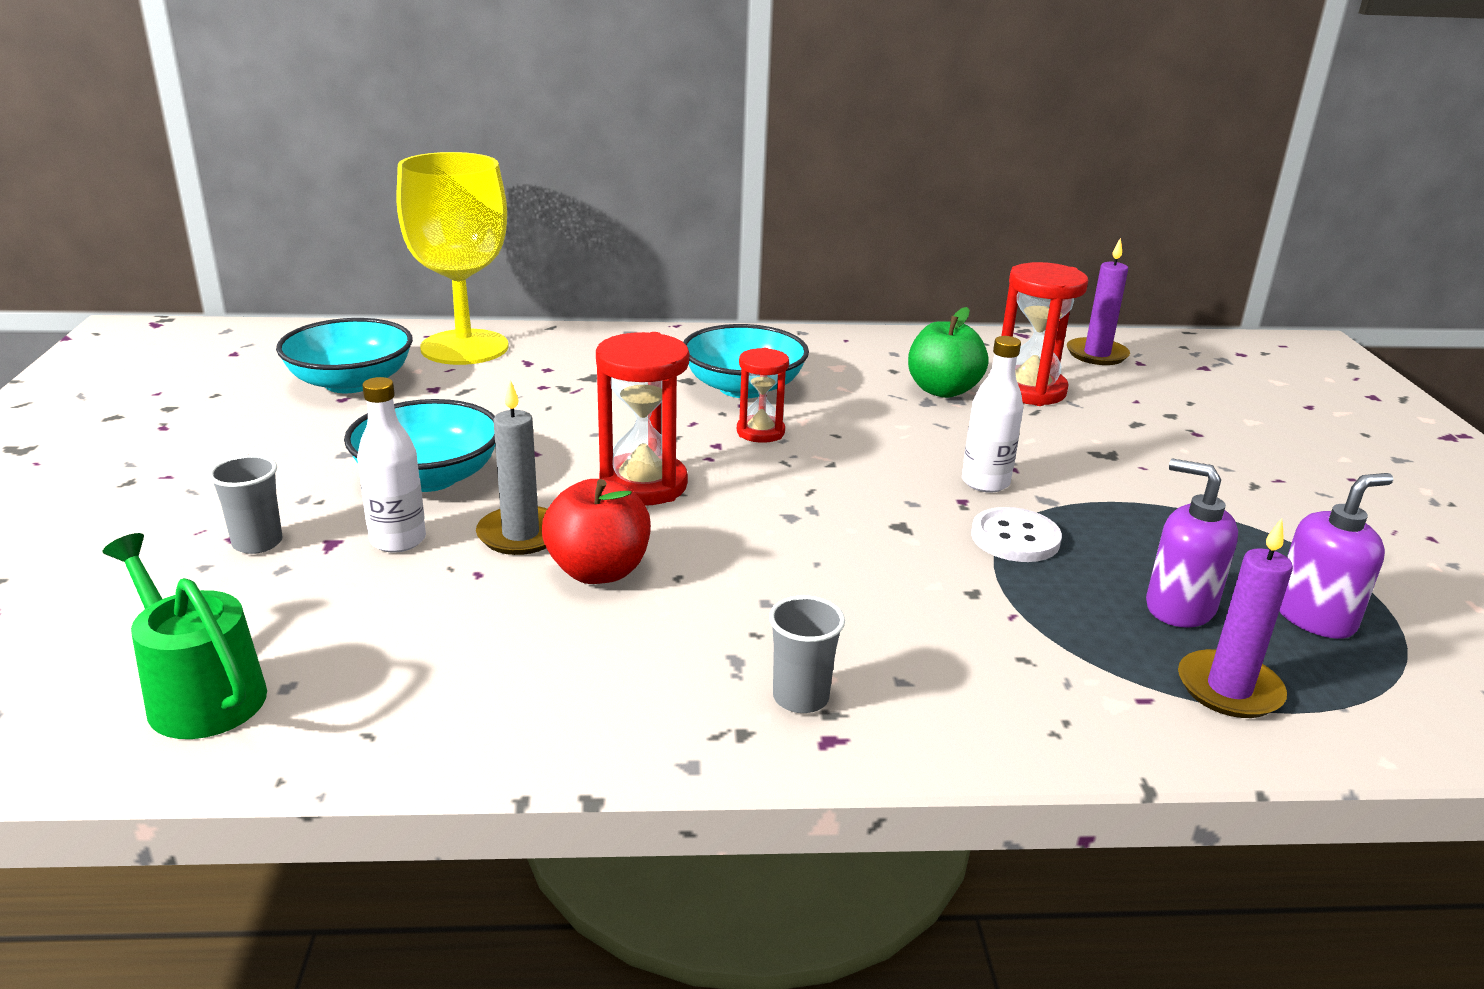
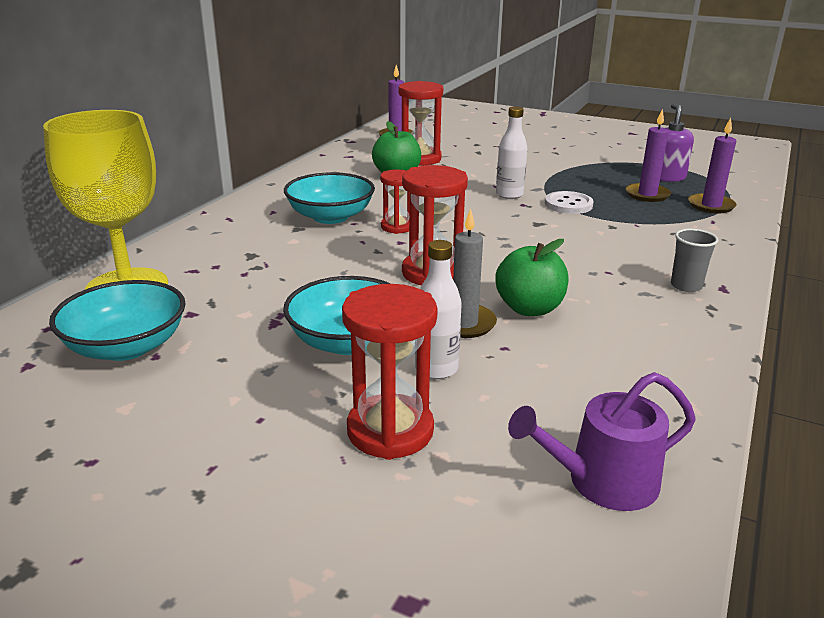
camera: 60 degrees left, 0 degrees up
green watering can [102,533,267,739] -> purple watering can [508,372,696,511]
grey cup [209,455,283,554] -> red hourglass [342,284,438,460]
red apple [542,479,651,584] -> green apple [495,239,569,316]
purple soap dispenser [1146,459,1238,628] -> purple candle [626,109,671,202]

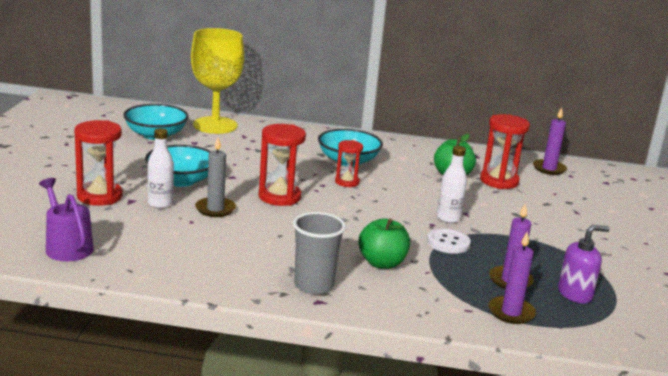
camera: 70 degrees right, 5 degrees down
green apple [495,239,569,316] -> green apple moved to [358,218,410,269]
grey cup [671,229,719,292] -> grey cup [293,212,346,295], size x1.60

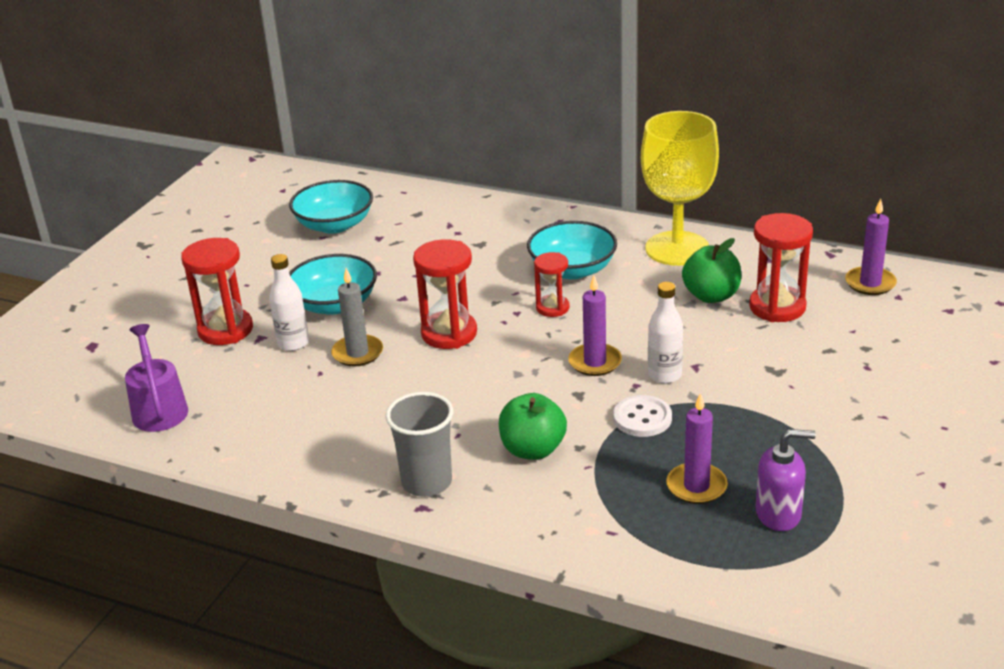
camera: 20 degrees right, 10 degrees up
yellow goblet [191,28,244,134] -> yellow goblet moved to [641,111,719,266]
purple candle [488,232,536,324] -> purple candle moved to [568,275,622,376]

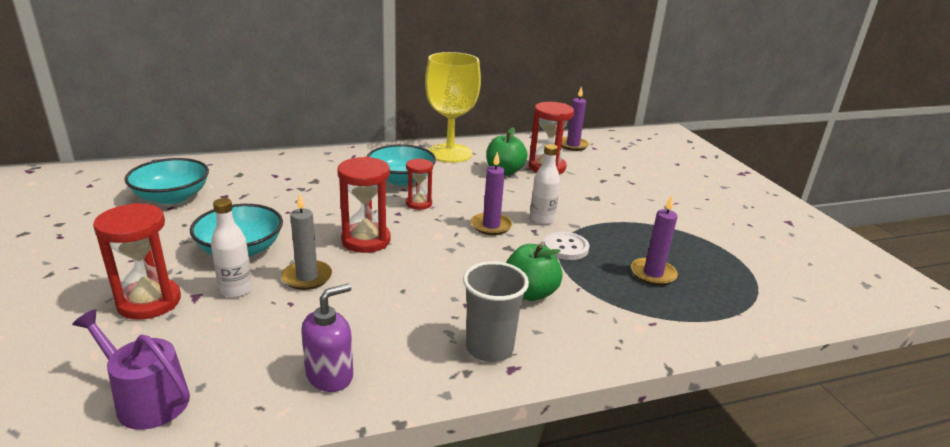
camera: 45 degrees left, 5 degrees down
purple soap dispenser [756,429,816,531] -> purple soap dispenser moved to [301,283,353,392]

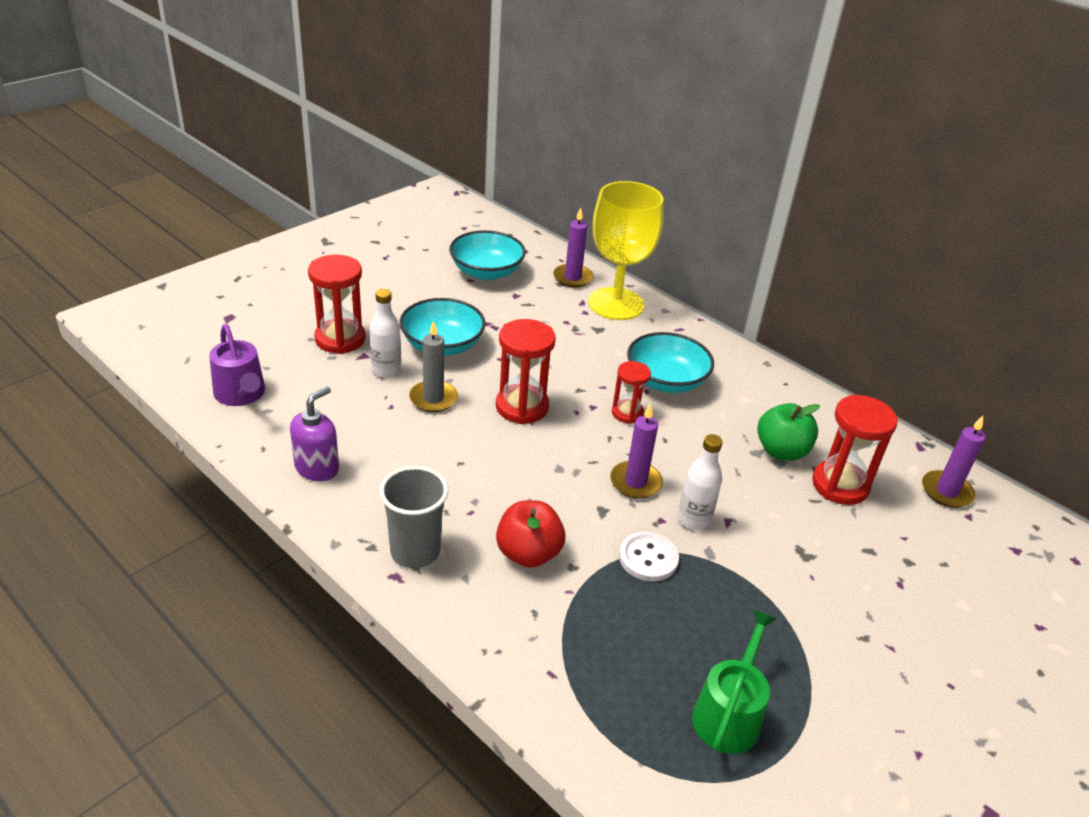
camera: 60 degrees right, 10 degrees up
purple watering can [72,309,190,430] -> purple watering can turned 150 degrees clockwise [209,324,265,406]
purple soap dispenser [301,283,353,392] -> purple soap dispenser turned 75 degrees counterclockwise [290,387,339,481]
yellow goblet [425,52,481,163] -> yellow goblet moved to [588,181,663,320]
green apple [506,244,563,301] -> red apple [496,500,566,568]
purple candle [631,195,678,286] -> purple candle moved to [553,207,594,287]
none -> green watering can [692,610,776,754]

